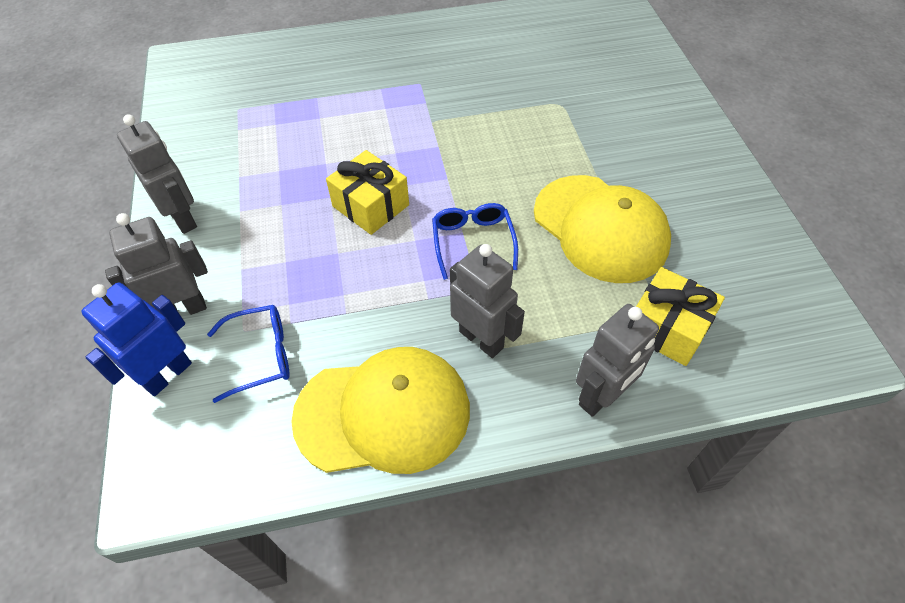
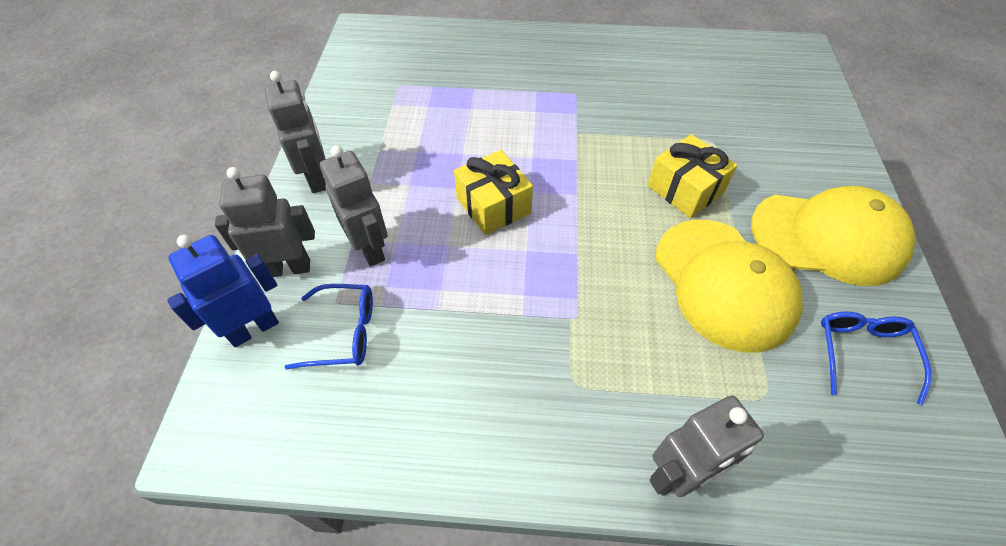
camera: 15 degrees right, 0 degrees up
yellow cap [291,347,470,474] -> yellow cap moved to [751,186,916,286]
blue glasses [432,203,518,280] -> blue glasses moved to [821,311,931,405]
grey robot [450,244,525,358] -> grey robot moved to [320,145,388,266]
yellow gift [636,267,725,366] -> yellow gift moved to [647,134,738,218]

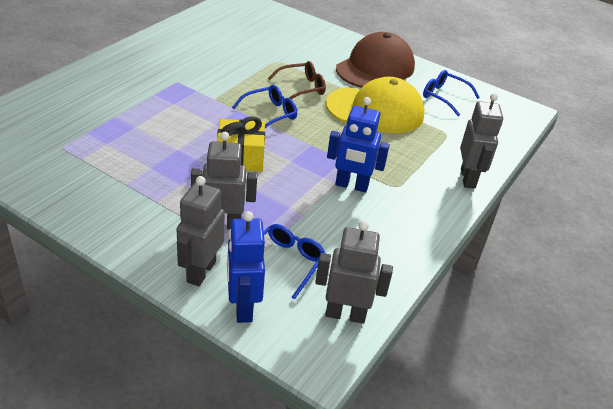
camera: 65 degrees left, 15 degrees down
grey robot [265,71,326,193] -> grey robot moved to [315,221,393,324]
yellow gift [647,134,738,218] -> brown glasses [268,61,326,100]
yellow cap [751,186,916,286] -> brown cap [336,32,415,88]
none -> blue glasses [232,85,297,128]
none -> blue robot [327,97,390,193]

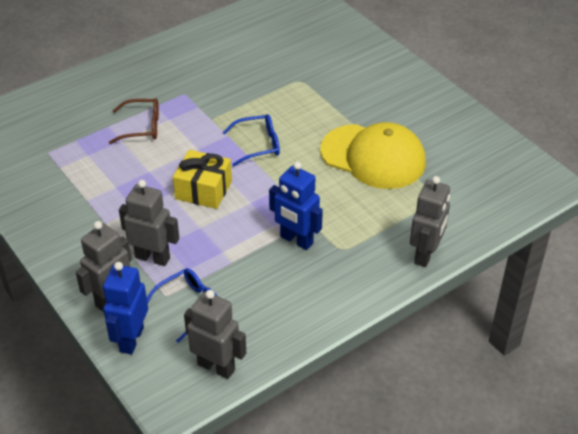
camera: 25 degrees right, 5 degrees up
brown glasses [268,61,326,100] -> brown glasses moved to [109,98,159,144]
brown cap [336,32,415,88] -> none
blue glasses [423,70,480,116] -> none

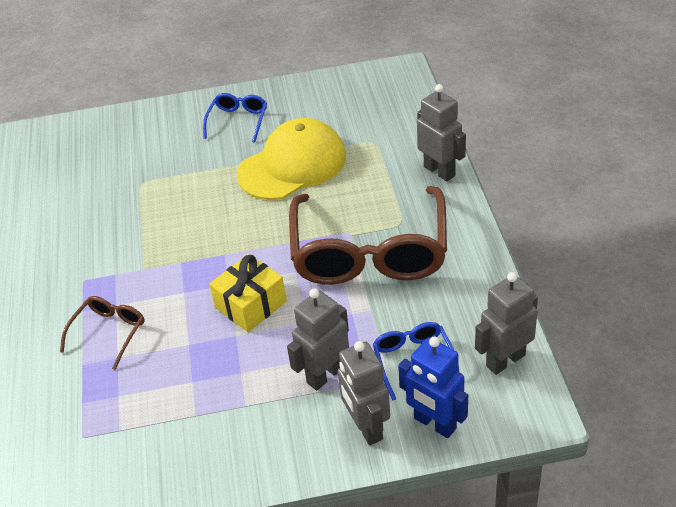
camera: 60 degrees left, 0 degrees up
blue glasses [223,114,280,166] -> blue glasses moved to [203,93,267,143]
blue robot [269,162,323,250] -> brown glasses [289,186,447,285]

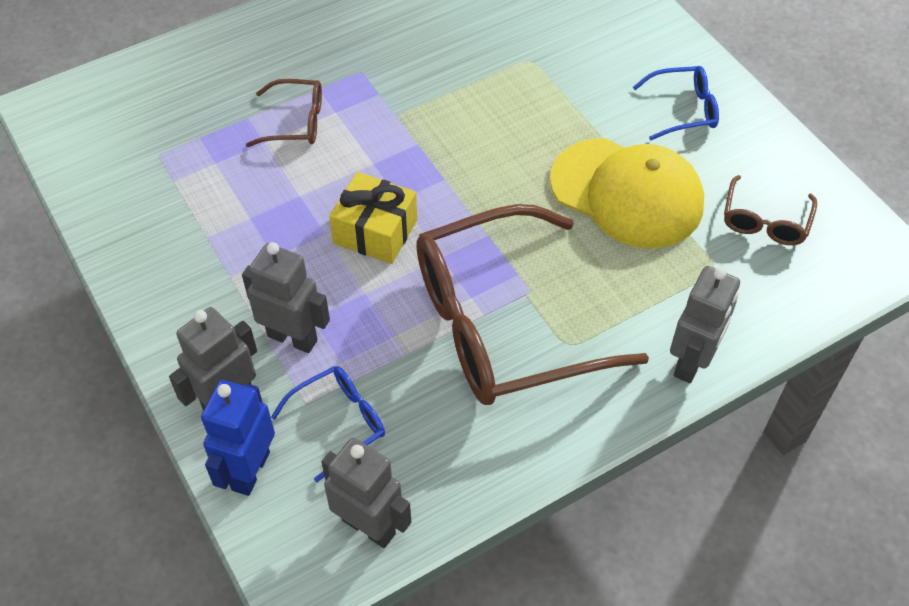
camera: 65 degrees right, 10 degrees up
none -> brown glasses [724,175,817,245]

